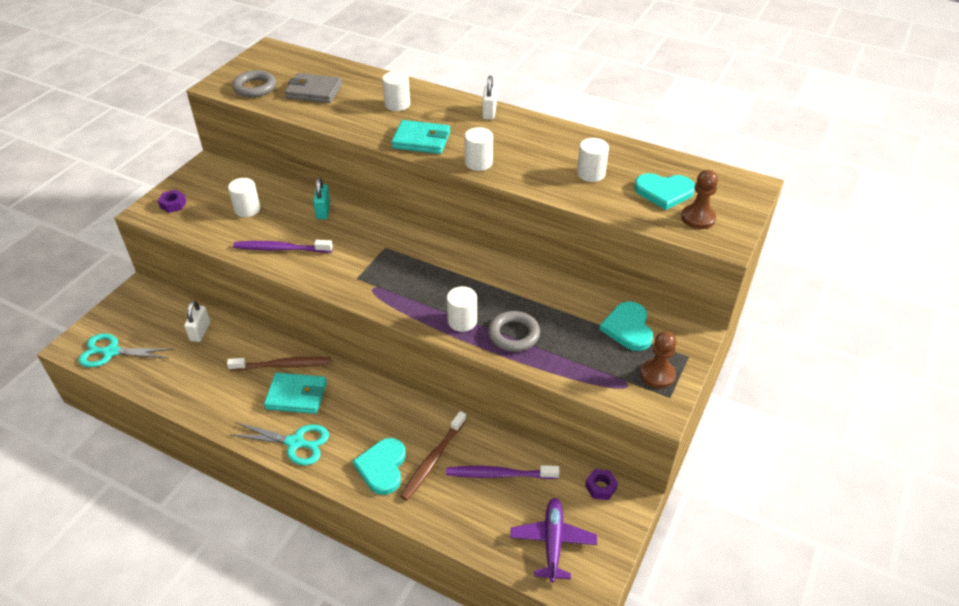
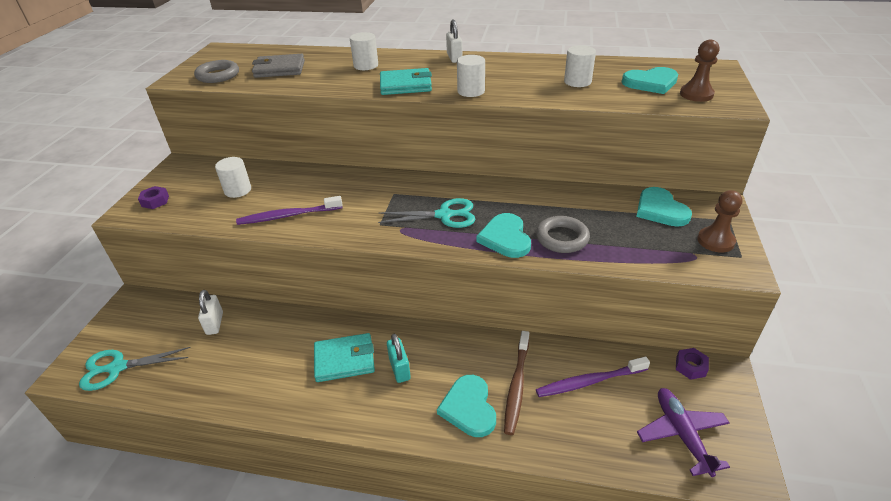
camera: 15 degrees left, 5 degrees down
brown toothbrush [227,357,330,371] -> none
turquoise scissors [229,422,329,465] -> turquoise scissors moved to [378,198,476,228]
turquoise padlock [313,177,330,219] -> turquoise padlock moved to [387,334,411,383]
white cylinder [447,286,477,332] -> turquoise heart [477,213,531,258]

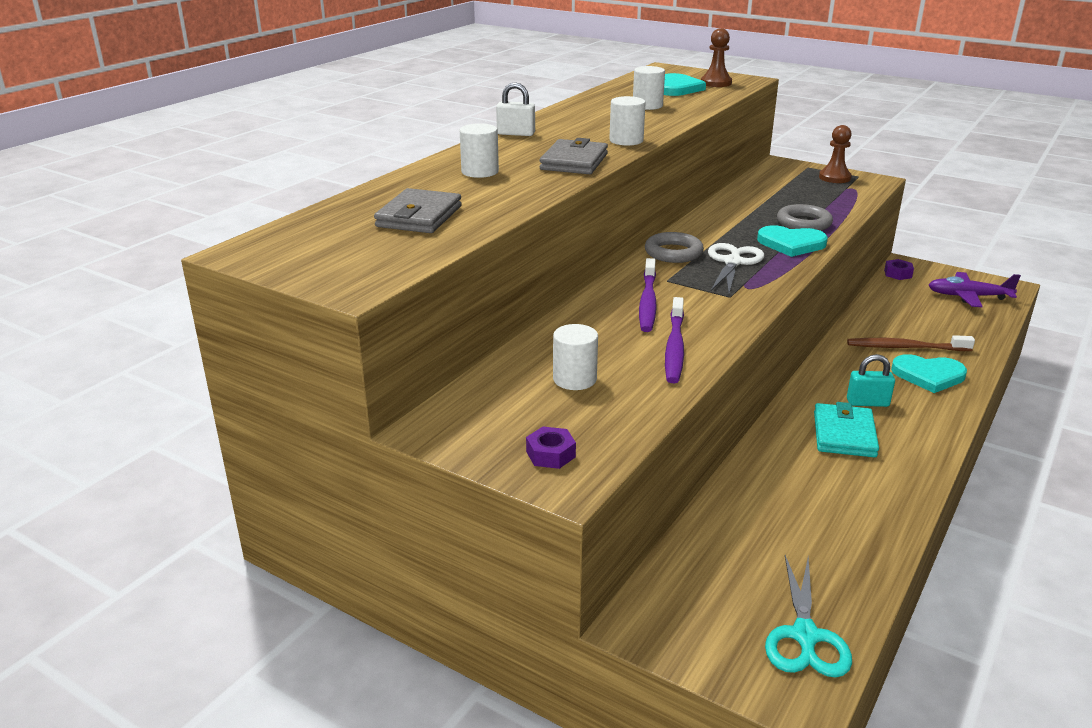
camera: 70 degrees left, 10 degrees down
grey ring [194,60,239,83] -> grey ring moved to [645,232,704,263]
white padlock [198,290,223,335] -> none
turquoise scissors [378,198,476,228] -> white scissors [708,243,764,294]
turquoise wallet [380,68,432,95] -> grey wallet [540,138,608,174]
brown toothbrush [504,331,529,435] -> brown toothbrush turned 150 degrees clockwise [847,335,975,351]
purple toothbrush [536,356,650,397] -> purple toothbrush moved to [639,258,657,332]
turquoise heart [636,187,692,227] -> none

